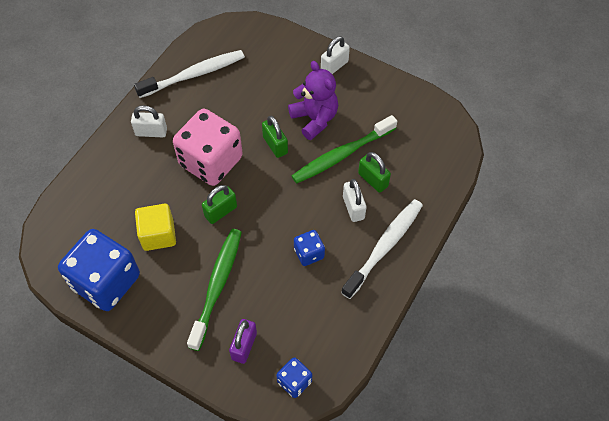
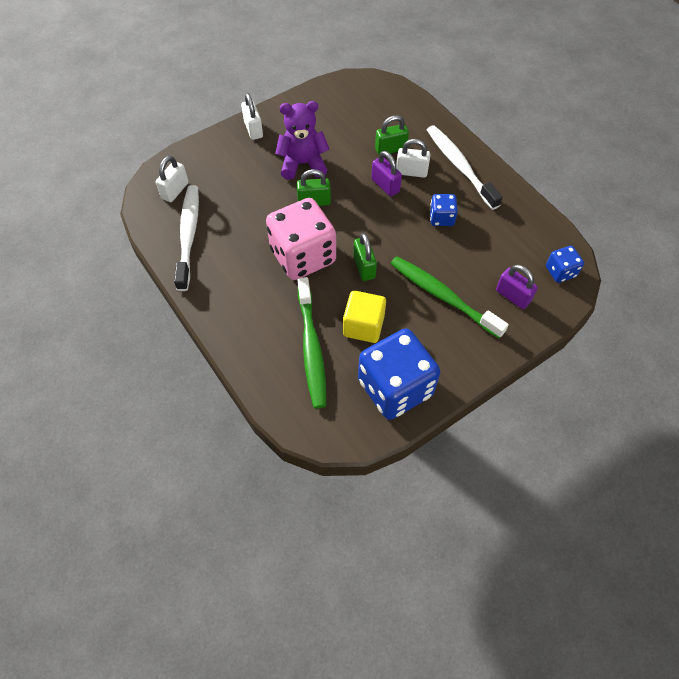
camera: 65 degrees left, 0 degrees up
white padlock [131,105,167,137] -> white padlock moved to [156,156,189,202]
green toothbrush [292,115,397,184] -> green toothbrush moved to [297,277,326,408]
none -> purple padlock [371,151,402,197]

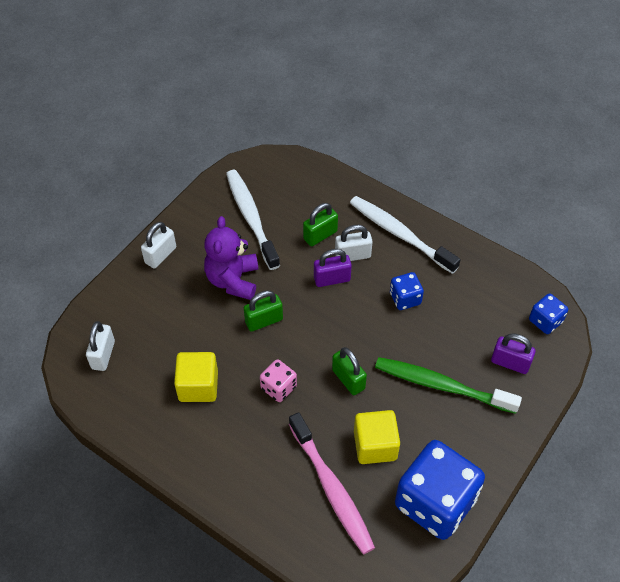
camera: 20 degrees left, 5 degrees down
white toothbrush [174,185,199,291] -> white toothbrush moved to [226,170,280,270]
white padlock [241,93,263,140] -> white padlock turned 75 degrees clockwise [141,222,176,268]
pink dice [266,198,336,280] -> pink dice [260,359,297,402], size x0.47
purple teddy bear [275,101,330,180] -> purple teddy bear turned 60 degrees counterclockwise [204,216,258,300]
green toothbrush [297,277,326,408] -> pink toothbrush [289,412,375,554]
purple padlock [371,151,402,197] -> purple padlock turned 45 degrees counterclockwise [314,249,352,287]
none -> yellow cube [174,352,218,402]

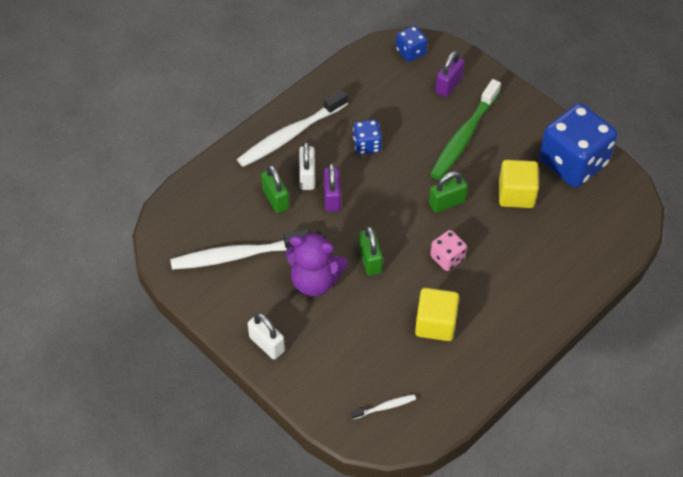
camera: 80 degrees left, 0 degrees up
white padlock [86,321,115,371] -> white toothbrush [351,394,416,419]
pink toothbrush [289,412,375,554] -> none

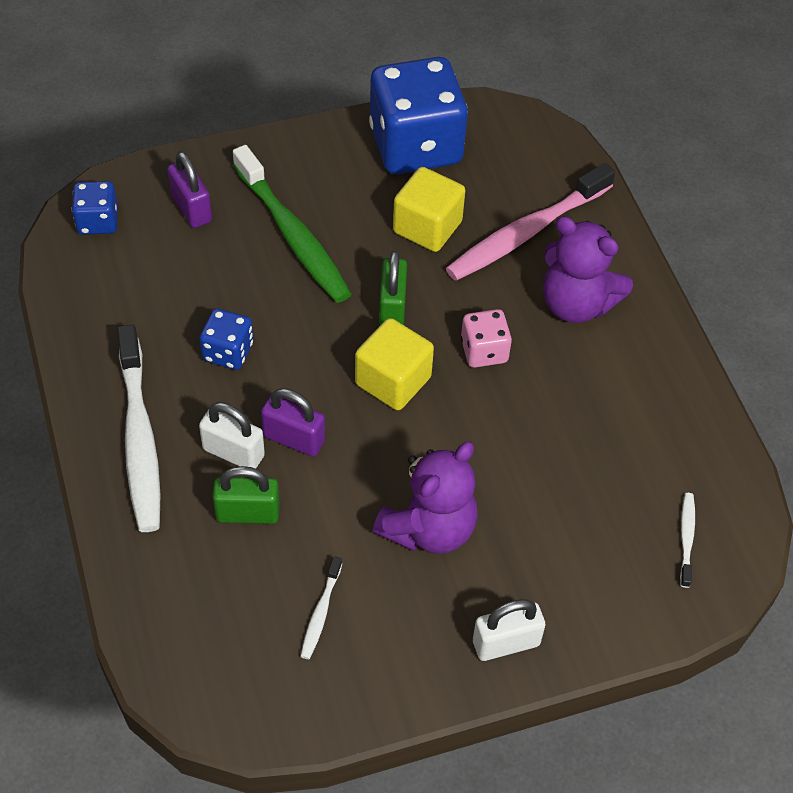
camera: 65 degrees left, 0 degrees up
white toothbrush [170,229,310,270] -> white toothbrush [300,556,342,659], size x0.45
green padlock [359,226,383,276] -> none
yellow cube [415,288,459,341] -> yellow cube moved to [355,318,434,410]
none -> pink toothbrush [446,163,615,281]
none -> purple teddy bear [543,216,633,323]

